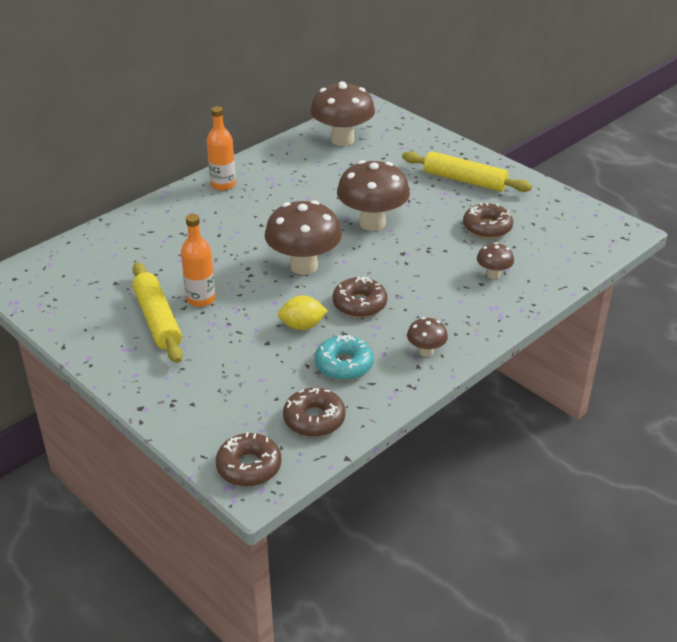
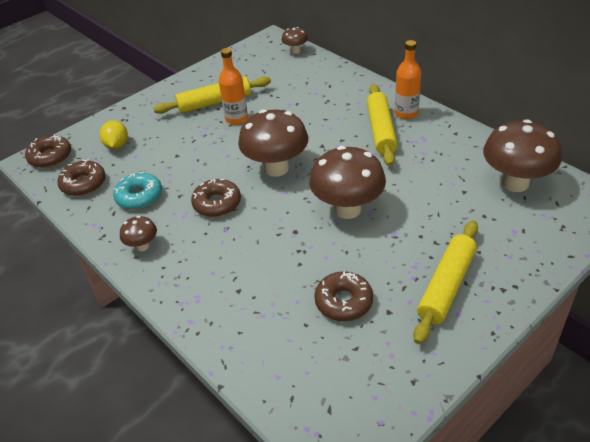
camera: 95 degrees right, 5 degrees up
yellow lemon [278,296,328,330] -> yellow lemon moved to [100,120,128,149]
brown mushroom [477,242,514,279] -> brown mushroom moved to [282,27,308,54]
none -> yellow rolling pin [367,84,398,166]

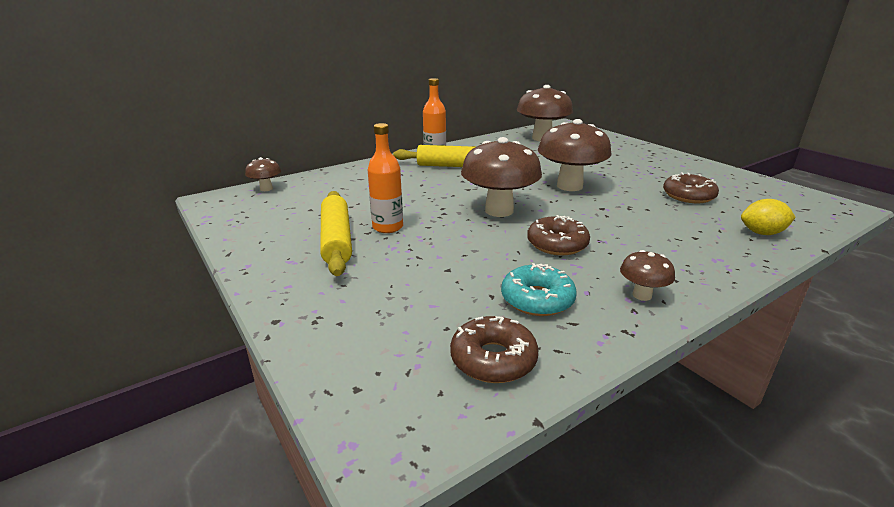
camera: 85 degrees left, 15 degrees down
brown donut [25,135,71,168] -> none
yellow lemon [100,120,128,149] -> yellow lemon moved to [741,199,796,235]
yellow rolling pin [413,221,478,344] -> none

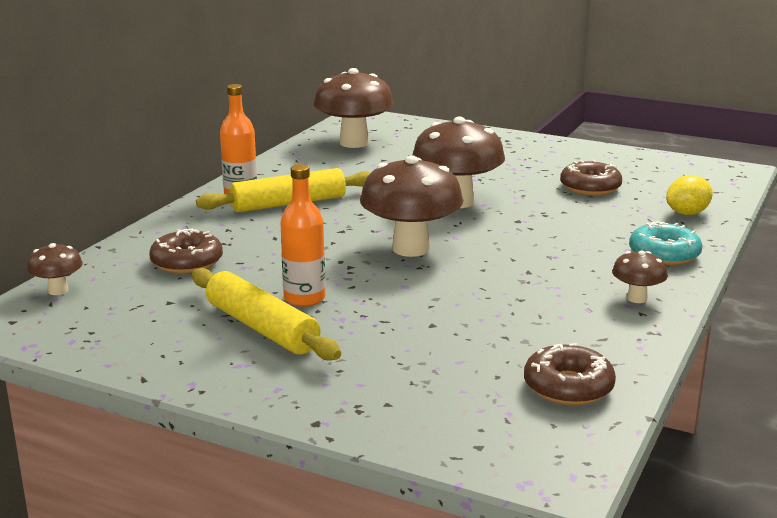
camera: 30 degrees left, 5 degrees down
turquoise donut [501,263,577,316] -> turquoise donut moved to [629,221,703,265]
brown donut [527,215,590,255] -> brown donut moved to [149,228,223,274]

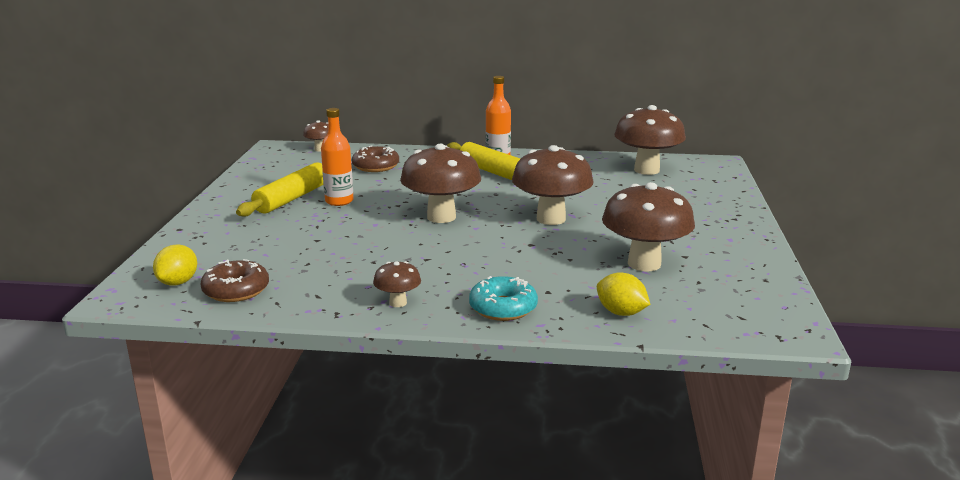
camera: 70 degrees right, 0 degrees up
brown donut [560,160,622,196] -> brown mushroom [602,182,695,271]
none -> yellow lemon [153,245,197,286]

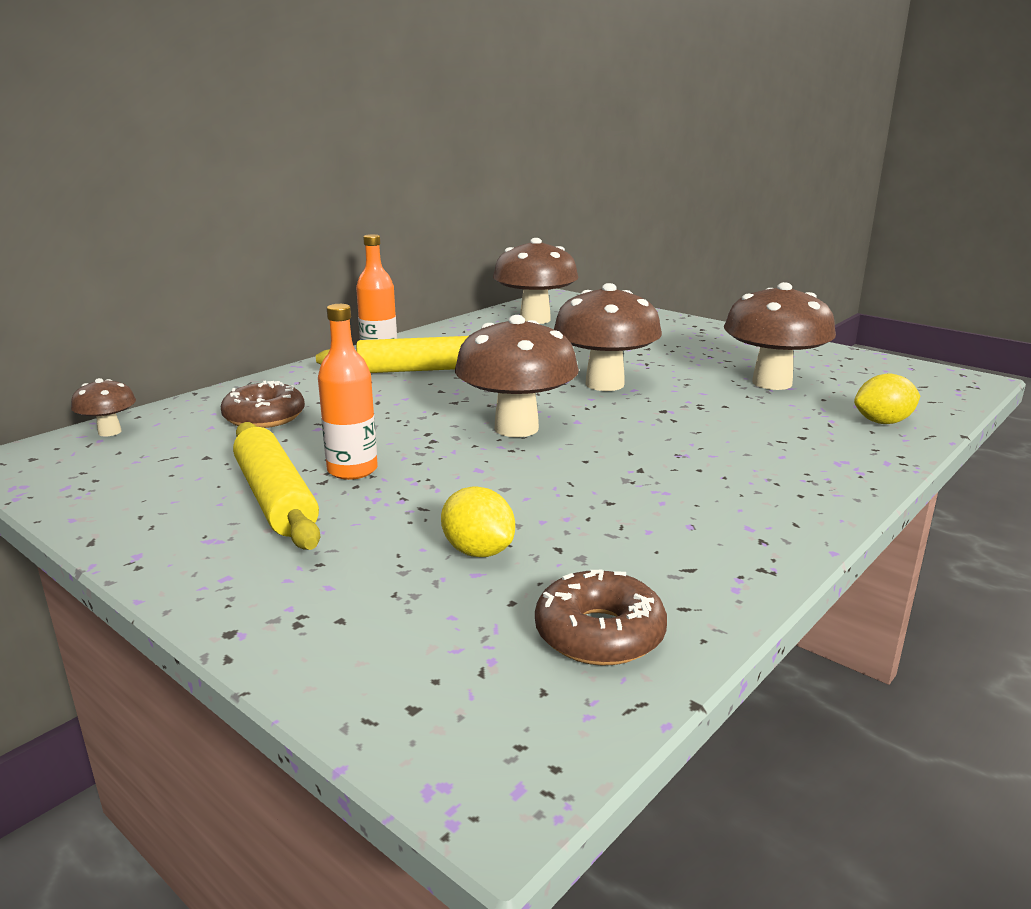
camera: 55 degrees left, 0 degrees up
yellow lemon [153,245,197,286] -> yellow lemon moved to [441,487,515,557]
brown mushroom [373,261,421,307] -> none
turquoise donut [469,276,538,321] -> none

